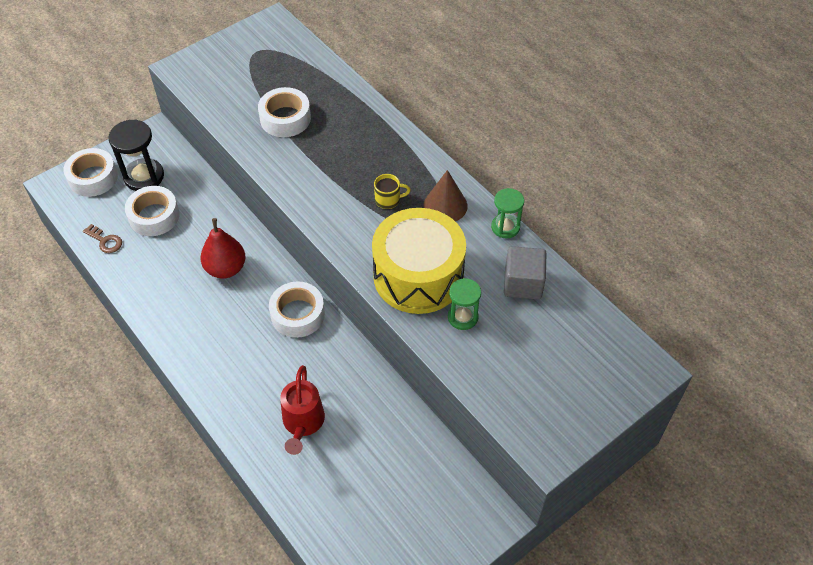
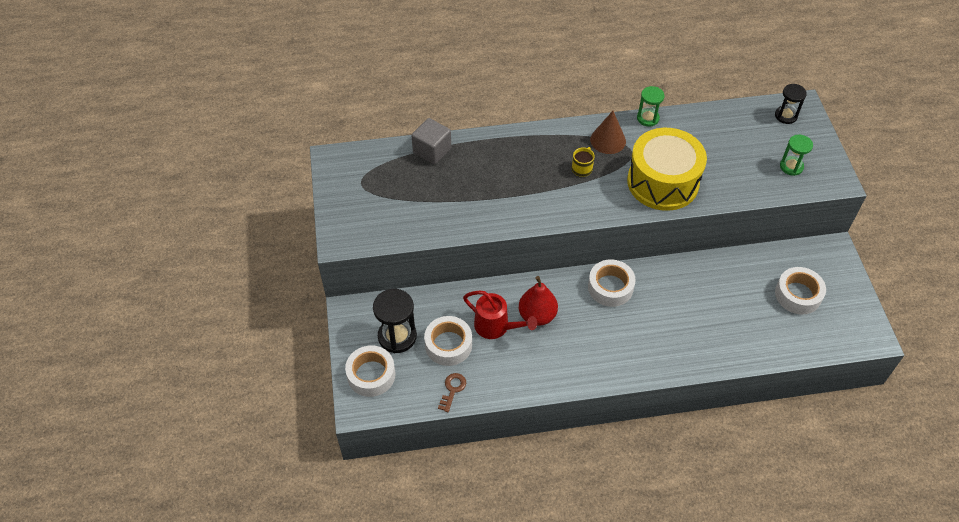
camera: 60 degrees left, 0 degrees up
brown key [83,224,122,253] -> brown key turned 45 degrees counterclockwise [438,373,466,412]
white tape [258,87,311,137] -> white tape moved to [775,267,826,314]
red watering can [280,365,325,455] -> red watering can moved to [463,291,537,339]
green hourglass [448,278,481,330] -> green hourglass moved to [780,134,813,176]
grey cube [504,246,546,299] -> grey cube moved to [412,118,451,165]
none -> black hourglass [775,84,807,124]

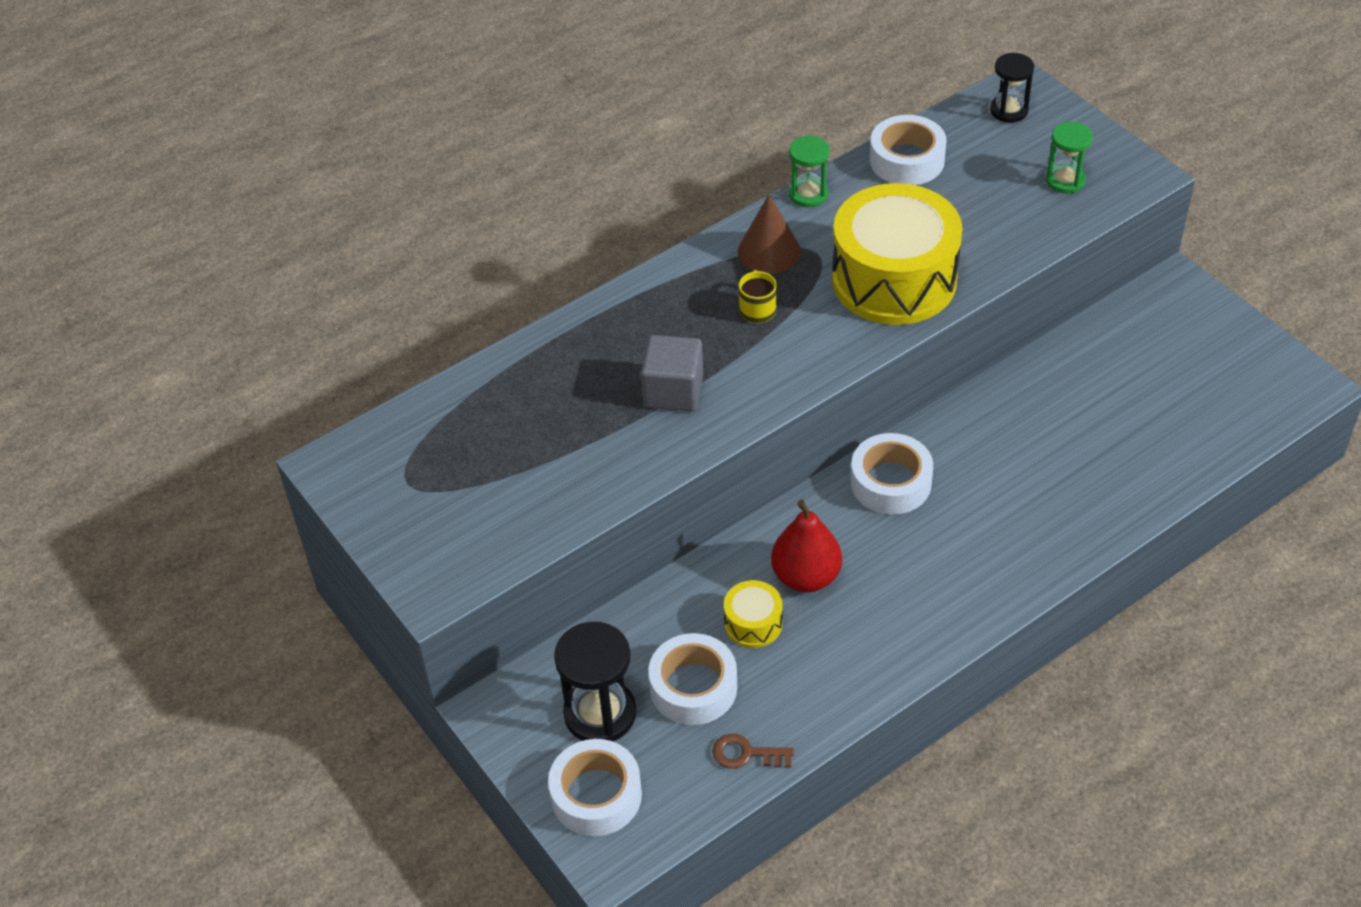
camera: 25 degrees left, 5 degrees down
grey cube [412,118,451,165] -> grey cube moved to [641,335,703,412]
brown key [438,373,466,412] -> brown key turned 75 degrees counterclockwise [712,734,794,769]
red watering can [463,291,537,339] -> yellow drum [724,580,783,648]
white tape [775,267,826,314] -> white tape moved to [870,115,947,185]

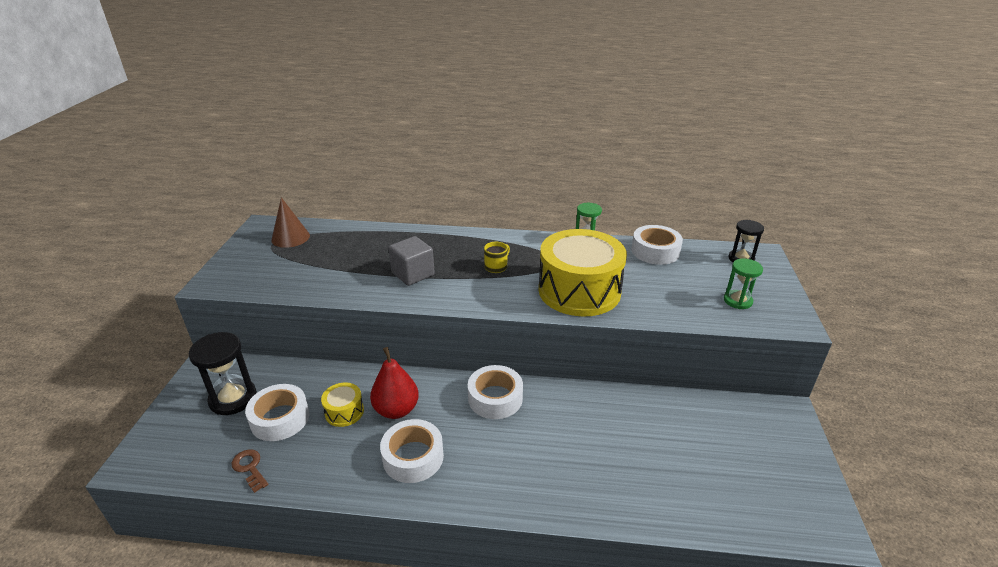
camera: 40 degrees right, 15 degrees down
white tape [548,739,642,836] -> white tape moved to [380,419,444,483]
brown cone [738,195,801,274] -> brown cone moved to [271,197,310,248]

